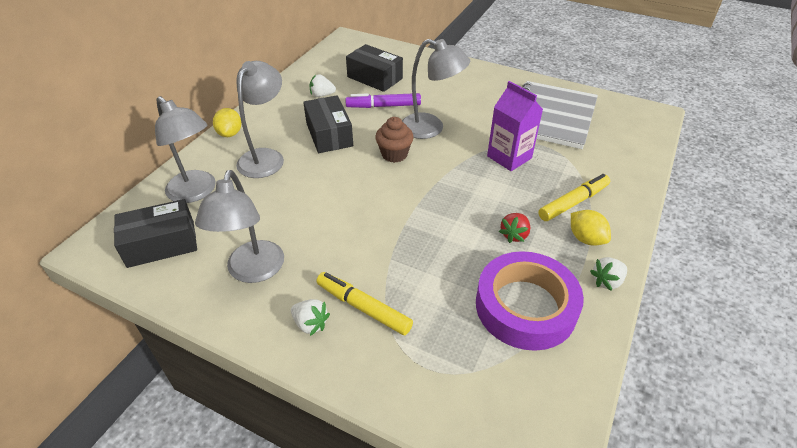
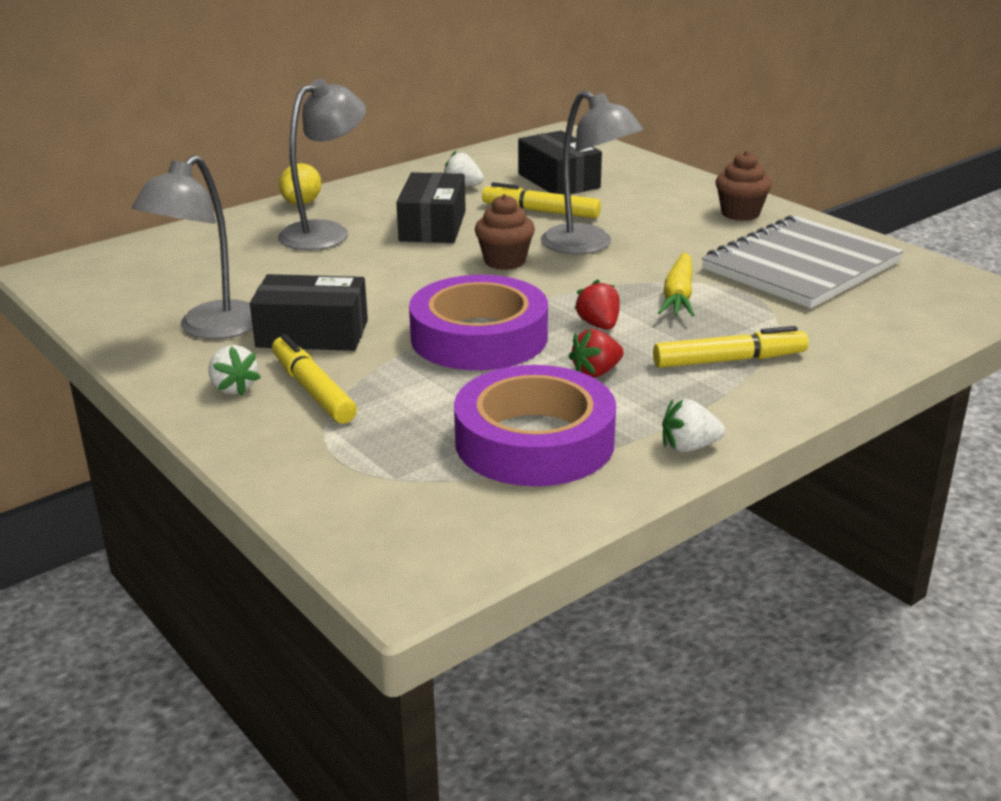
camera: 25 degrees right, 15 degrees down
black box [114,199,197,268] -> black box moved to [250,274,368,351]
grey lamp [155,96,216,203] -> none
purple marker [345,93,421,108] -> yellow marker [482,182,601,218]
purple carton [487,81,543,171] -> yellow carrot [658,252,694,316]
yellow lemon [571,210,611,246] -> none
none -> purple tape [409,275,548,370]
none -> red strawberry [574,279,620,330]
none -> brown cupcake [716,151,772,221]

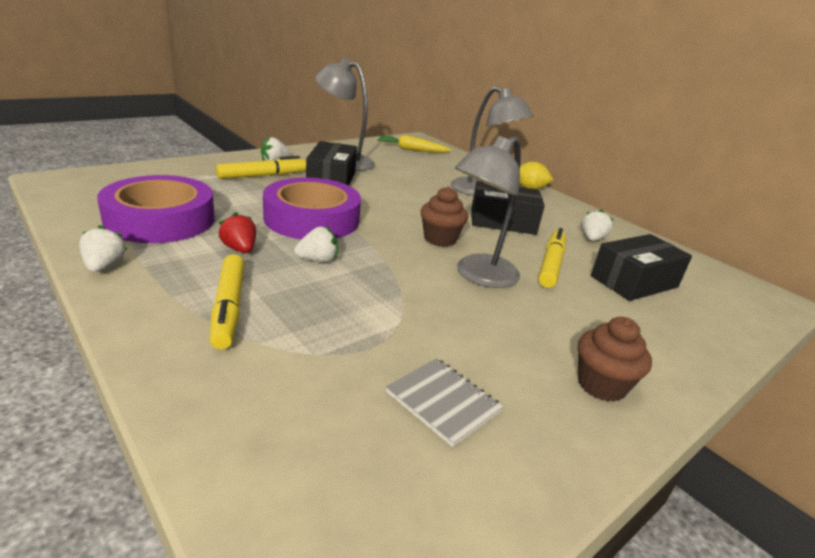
camera: 85 degrees right, 0 degrees up
red strawberry [574,279,620,330] -> white strawberry [294,226,338,262]
yellow carrot [658,252,694,316] -> yellow carrot moved to [377,135,452,152]
grey notebook [702,215,904,308] -> grey notebook [386,358,503,447], size x0.46

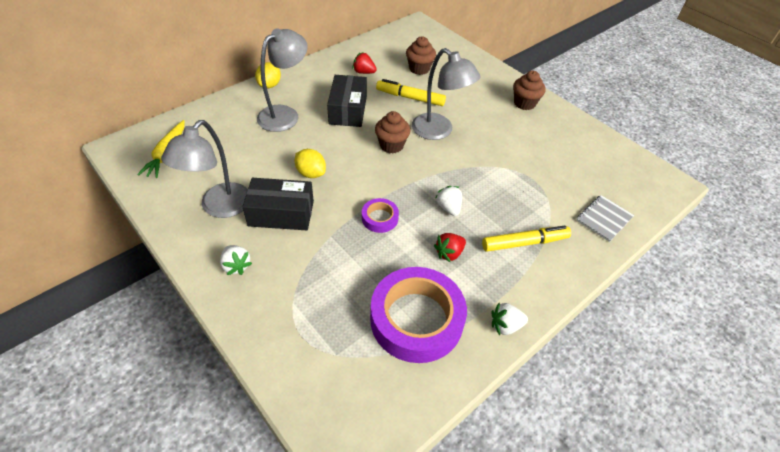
camera: 90 degrees left, 20 degrees up
yellow marker [216,156,306,179] -> none
purple tape [263,177,361,239] -> purple tape [362,198,399,233], size x0.46
grey notebook [386,358,503,447] -> grey notebook moved to [576,195,634,242]
white strawberry [582,209,613,241] -> red strawberry [352,52,377,74]
black box [591,234,692,301] -> brown cupcake [406,36,436,75]
none -> yellow lemon [295,149,326,178]

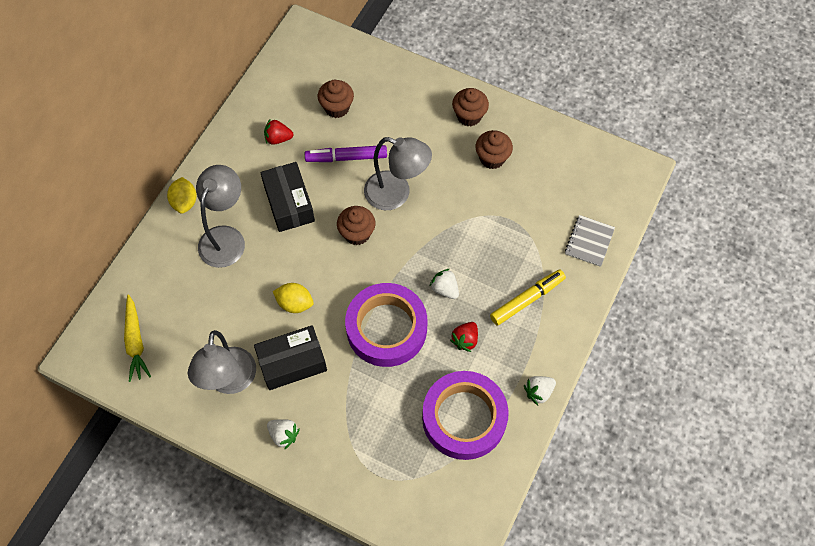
camera: 20 degrees left, 15 degrees up
purple tape [362,198,399,233] -> purple tape [345,283,427,367], size x2.18
yellow marker [376,79,446,106] -> purple marker [305,145,387,162]
none -> brown cupcake [475,130,513,169]

